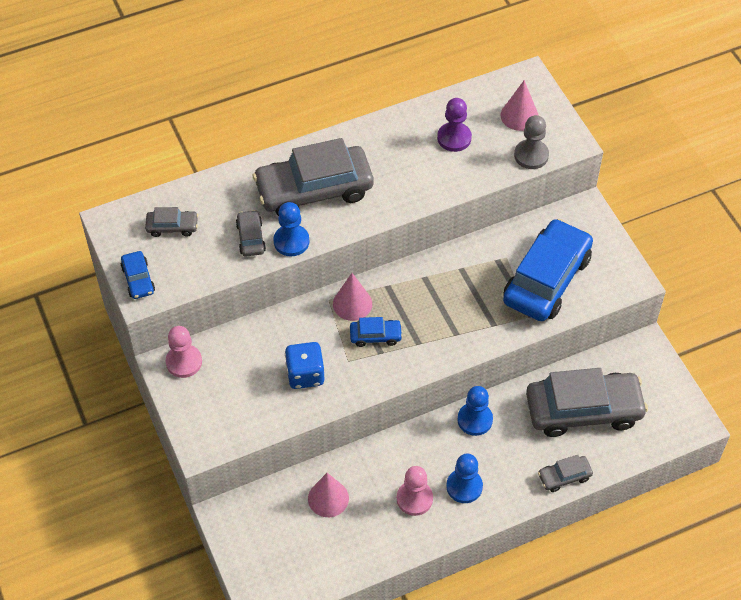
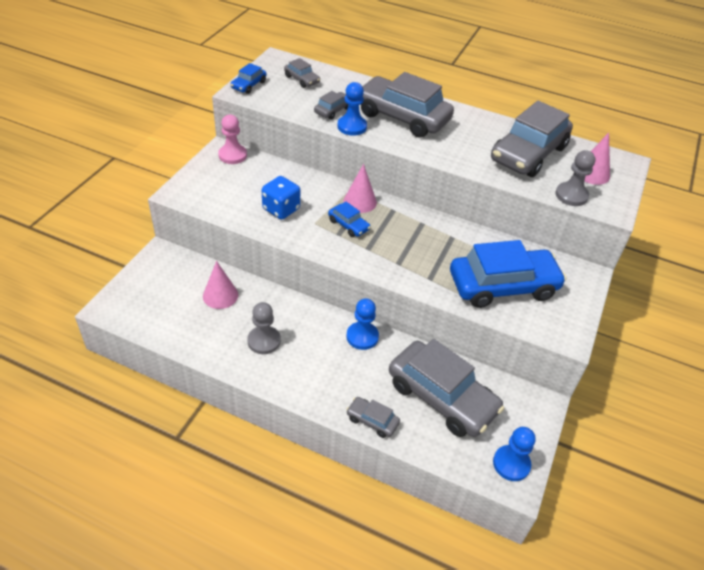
camera: 45 degrees right, 10 degrees down
pink pawn [397,466,433,516] -> grey pawn [247,302,281,354]
purple pawn [437,98,472,152] -> grey car [491,101,573,177]
blue pawn [446,454,483,503] -> blue pawn moved to [493,427,536,481]

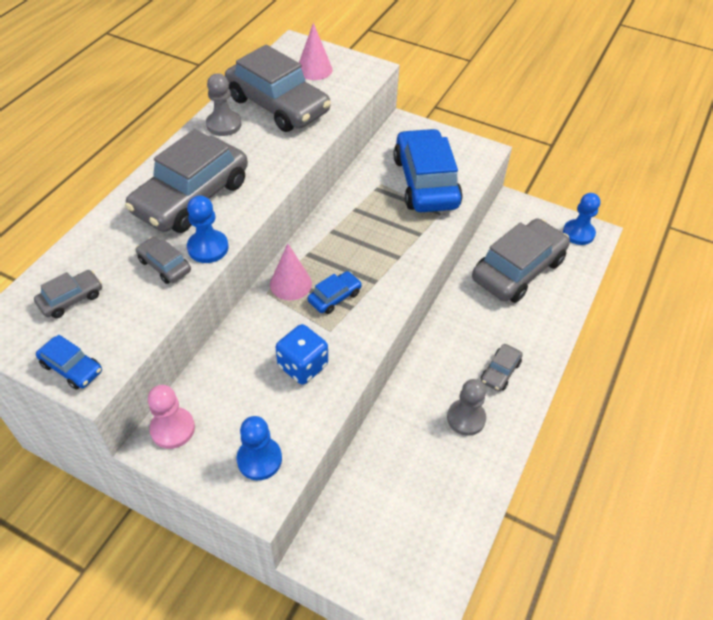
camera: 85 degrees left, 5 degrees up
pink cone [203,261,238,309] -> none
blue pawn [346,298,379,350] -> blue pawn moved to [237,416,282,480]
grey car [346,397,400,438] -> grey car moved to [481,344,523,391]
grey pawn [555,150,595,206] -> grey pawn moved to [206,73,241,136]

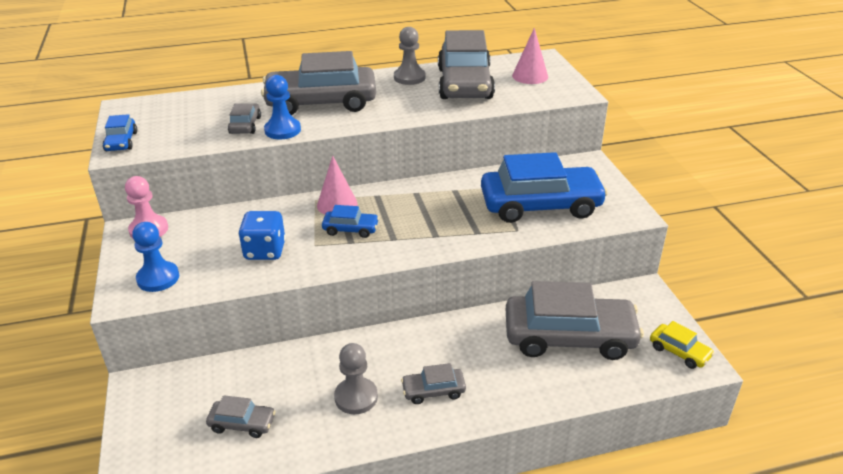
camera: 50 degrees right, 15 degrees down
grey car [34,270,102,318] -> grey car moved to [206,395,276,438]
blue car [393,129,463,212] -> blue car turned 45 degrees clockwise [481,152,608,223]
blue pawn [563,193,600,245] -> yellow car [650,321,715,369]

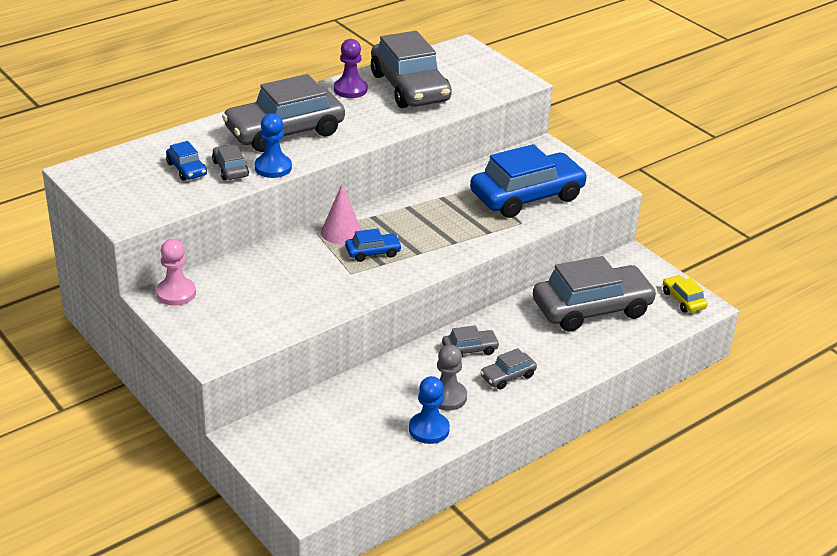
camera: 25 degrees left, 0 degrees up
blue car [103,114,138,151] -> blue car moved to [166,141,207,181]
blue pawn [132,222,179,292] -> blue pawn moved to [409,376,450,444]
grey car [206,395,276,438] -> grey car moved to [442,325,500,356]
blue dice [238,211,286,260] -> none
grey pawn [394,27,426,85] -> purple pawn [334,39,367,98]
pink cone [512,28,548,84] -> none
yellow car [650,321,715,369] -> yellow car turned 135 degrees counterclockwise [663,275,708,313]

